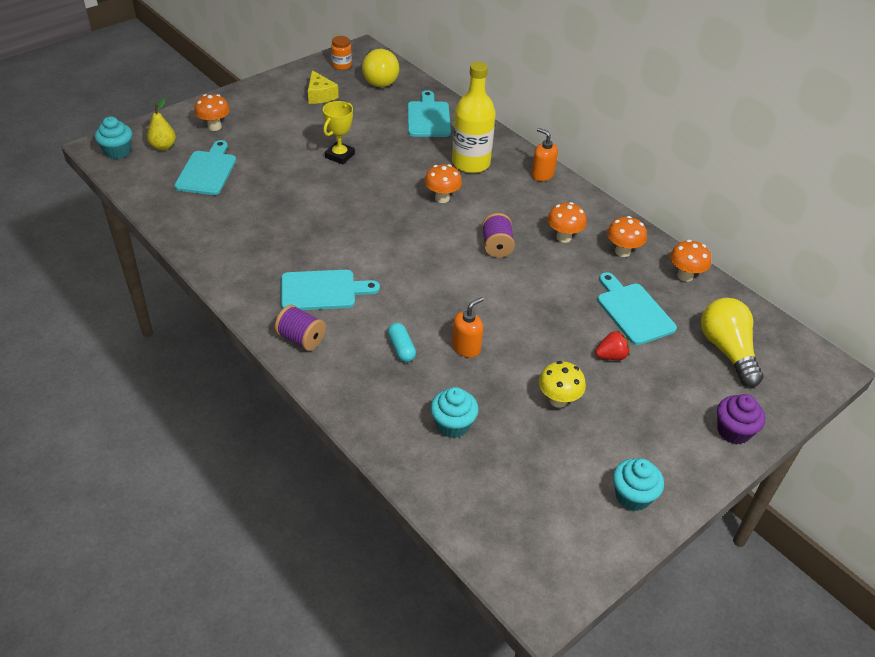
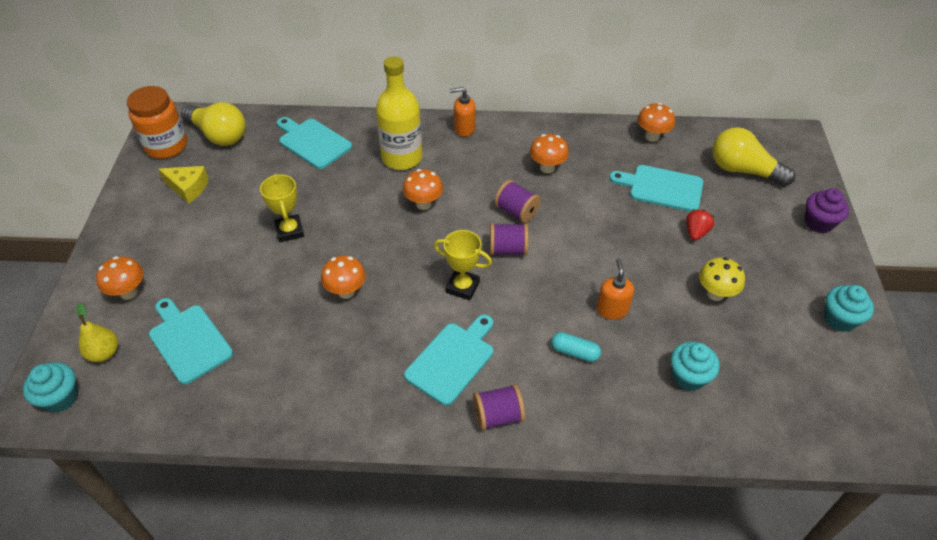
camera: 45 degrees left, 5 degrees up
orange jar [331,36,352,70] -> orange jar [127,86,187,159], size x1.83
orange mushroom [607,216,647,257] -> orange mushroom moved to [321,255,366,299]
none -> yellow trophy [434,230,492,300]
none -> purple spool [490,223,528,256]

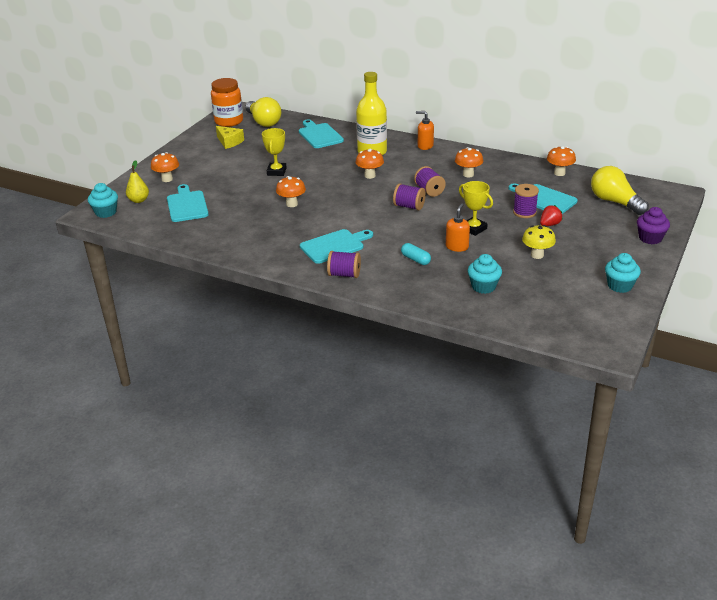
camera: 25 degrees right, 15 degrees down
yellow trophy [434,230,492,300] -> yellow trophy moved to [459,181,493,236]
none -> purple spool [513,184,539,218]

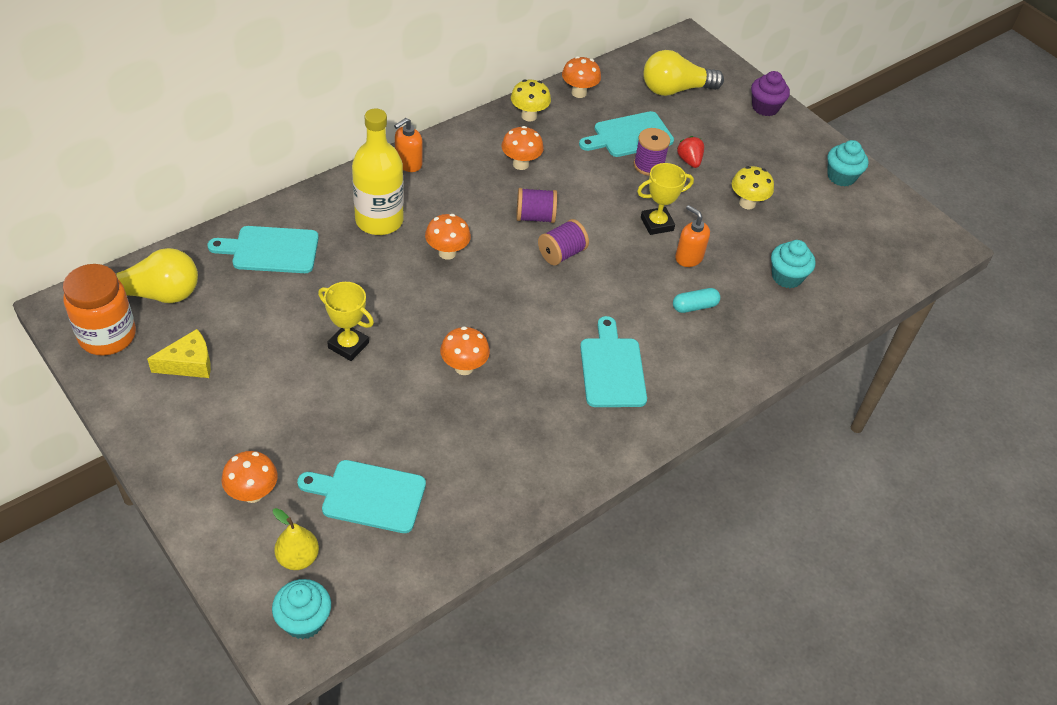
camera: 70 degrees left, 15 degrees up
purple spool [327,251,361,278] -> none
none -> yellow mushroom [511,79,551,121]

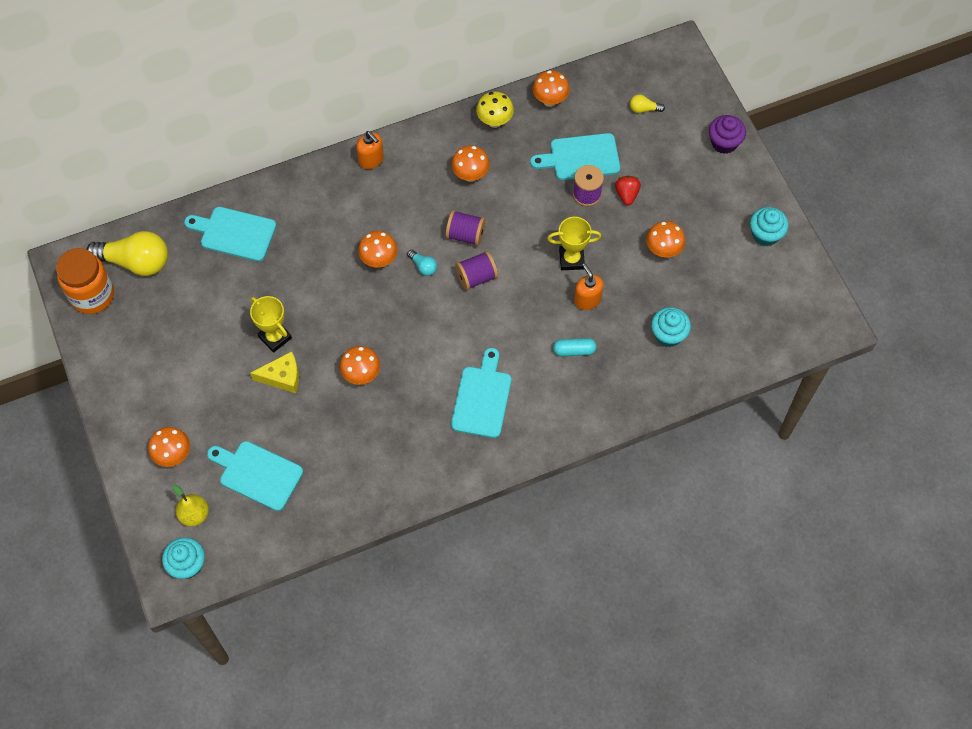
camera: 20 degrees right, 15 degrees up
yellow cheese [147,329,211,378] -> yellow cheese moved to [250,351,299,393]
yellow bottle [352,109,404,235] -> none
orange soap dispenser [394,118,422,172] -> orange soap dispenser turned 105 degrees counterclockwise [356,131,384,169]
yellow light bulb [643,50,724,96] -> yellow light bulb [630,94,665,113], size x0.44
yellow mushroom [732,166,774,210] -> orange mushroom [646,221,685,258]
none -> turquoise light bulb [407,250,437,276]

